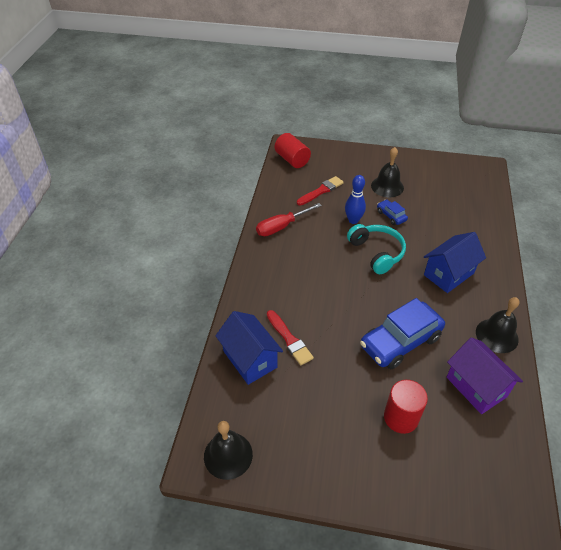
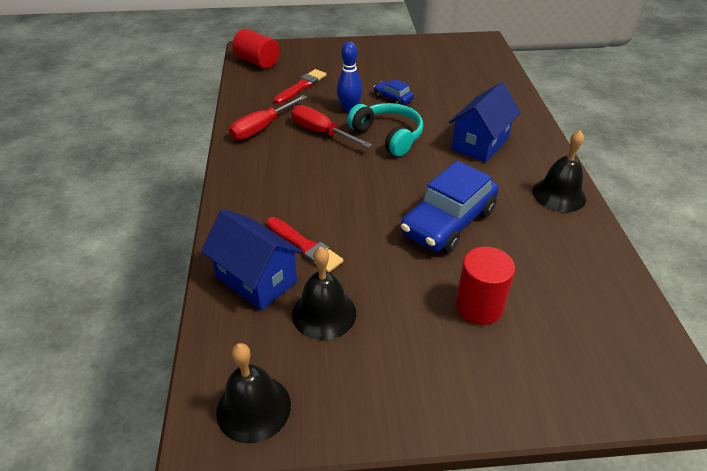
camera: 15 degrees left, 5 degrees down
black bell [371,147,404,197] -> black bell moved to [292,247,356,340]
purple house [447,337,523,414] -> none
none -> red screwdriver [291,105,372,148]

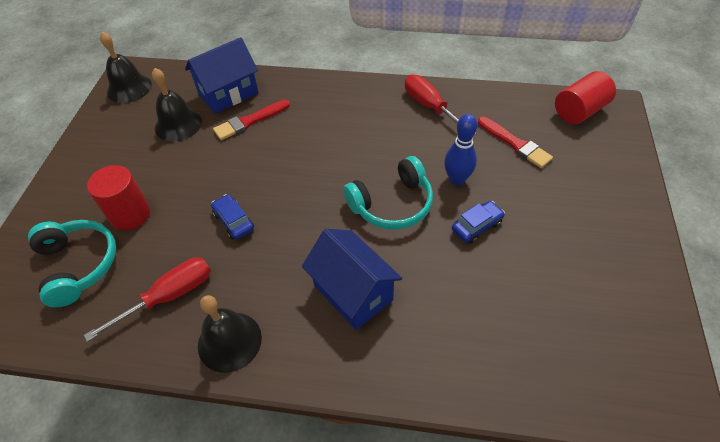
camera: 105 degrees right, 10 degrees up
red screwdriver [291,105,372,148] -> red screwdriver moved to [84,257,211,342]
blue car [400,161,499,254] -> blue car [211,194,254,240], size x0.47
none -> turquoise headphones [28,220,116,307]

